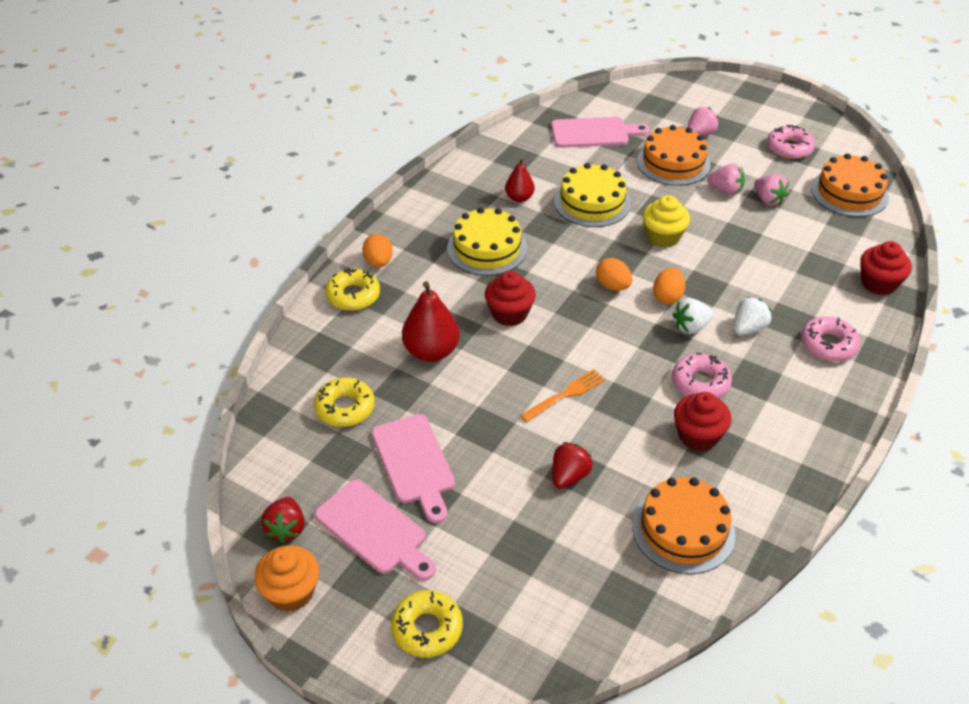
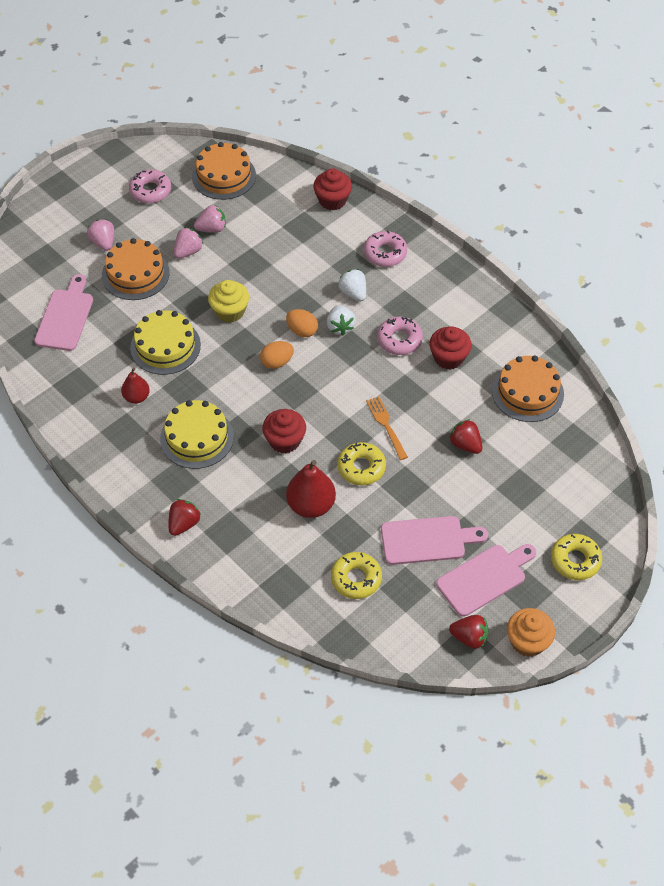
camera: 75 degrees left, 10 degrees up
yellow donut [325,268,380,311] -> yellow donut moved to [337,442,386,485]
orange egg [362,234,393,267] -> red strawberry [168,499,201,536]

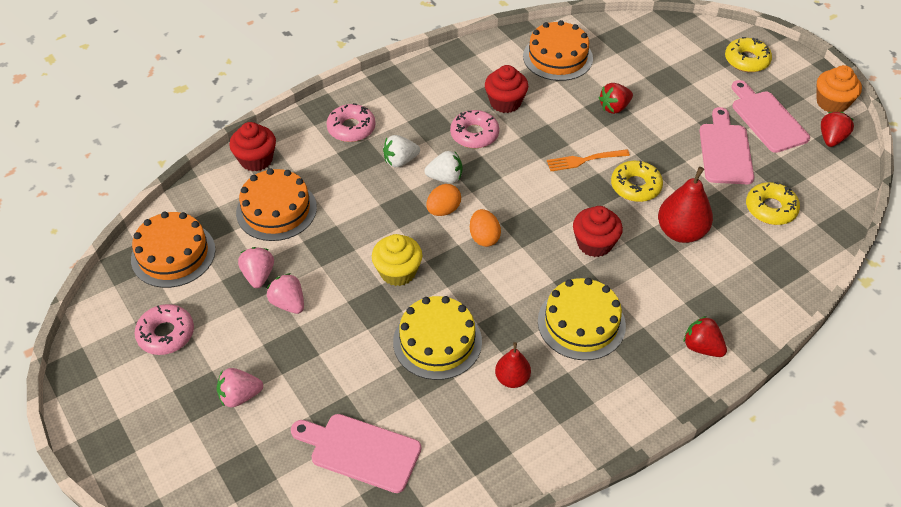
camera: 80 degrees left, 5 degrees down
orange cake [102,238,170,300] -> orange cake moved to [236,168,317,241]

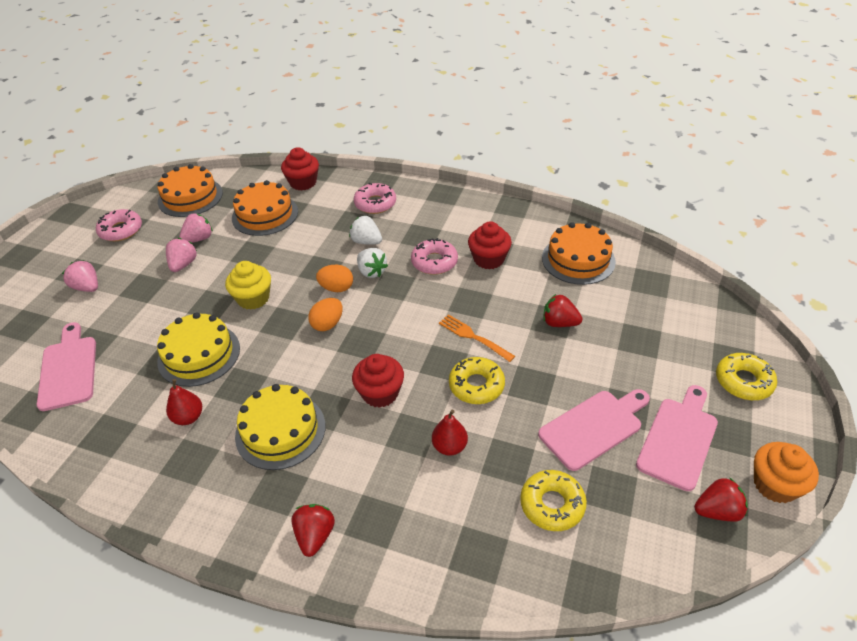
camera: 55 degrees right, 5 degrees down
red pear [658,167,713,243] -> red pear [432,410,468,456], size x0.60

